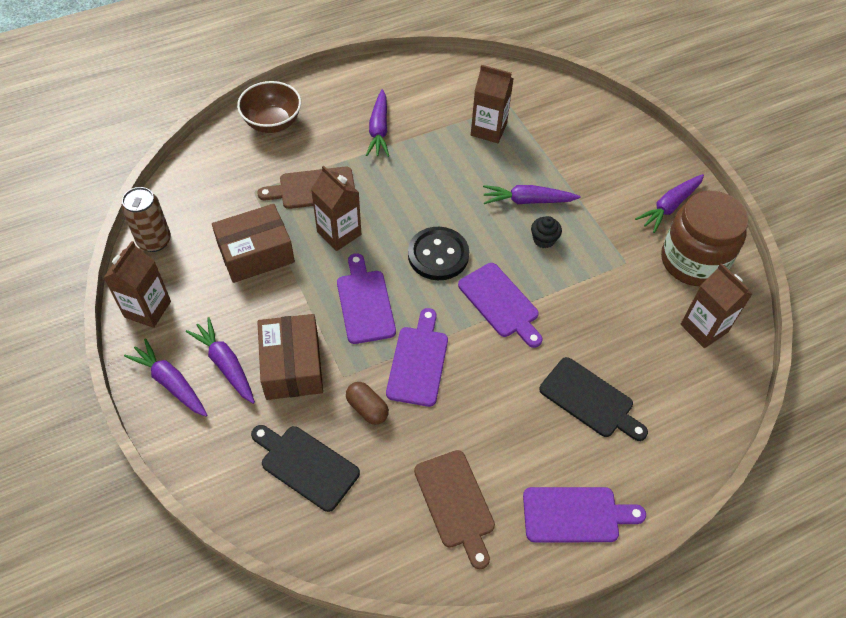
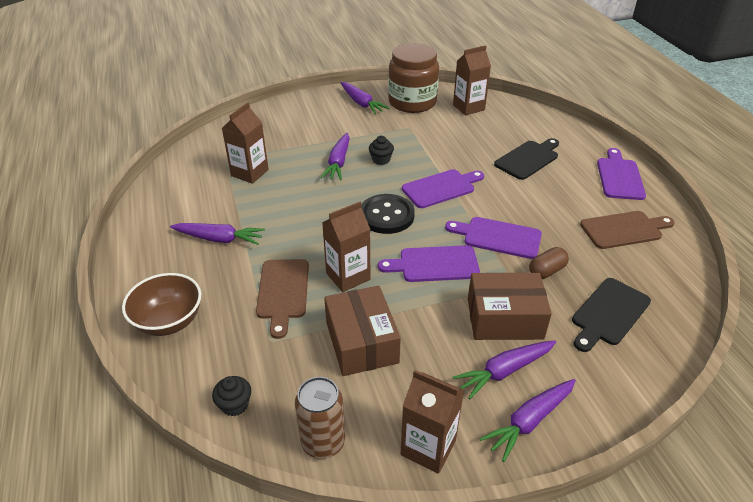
camera: 80 degrees left, 15 degrees down
none -> black cupcake [212,376,251,416]

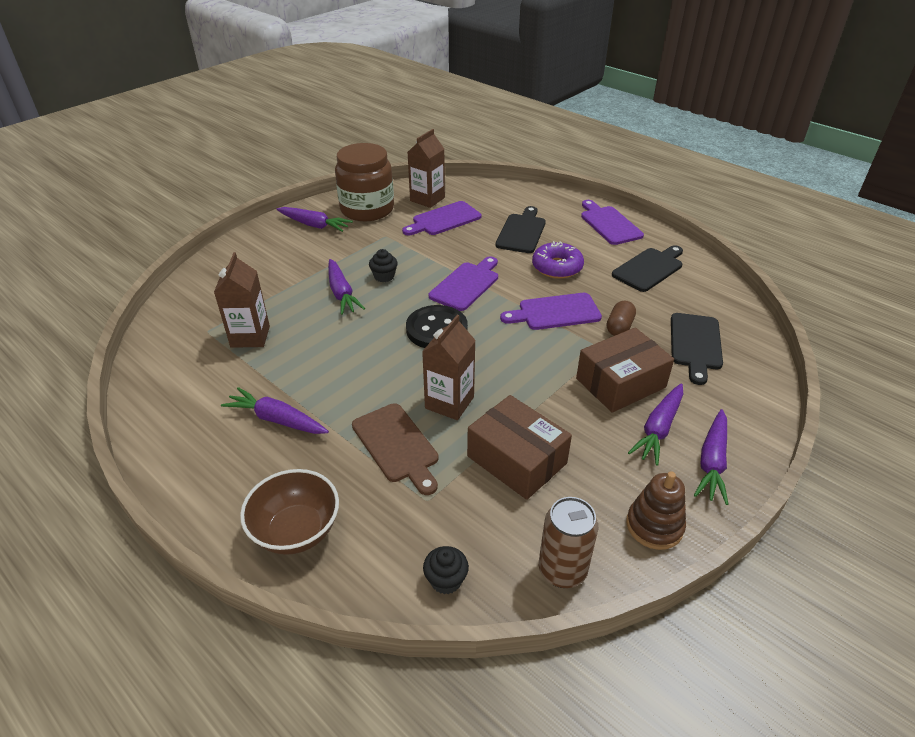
camera: 30 degrees left, 0 degrees up
purple carrot [170,223,265,245] -> purple carrot turned 135 degrees counterclockwise [221,387,329,434]
purple cutting board [378,245,480,282] -> purple cutting board moved to [402,201,481,235]
brown carton [401,370,464,474] -> brown stacking toy [626,471,686,550]
brown cutting board [580,211,675,249] -> black cutting board [612,245,683,292]
none -> purple donut [532,241,584,279]

